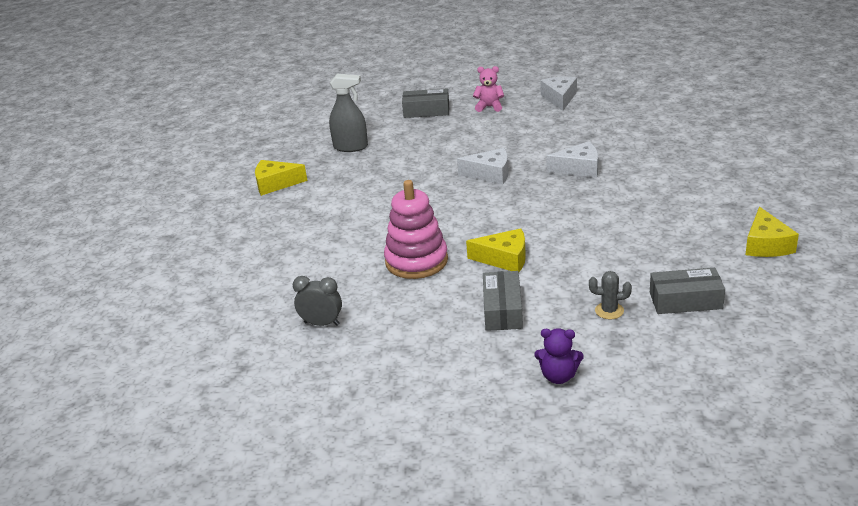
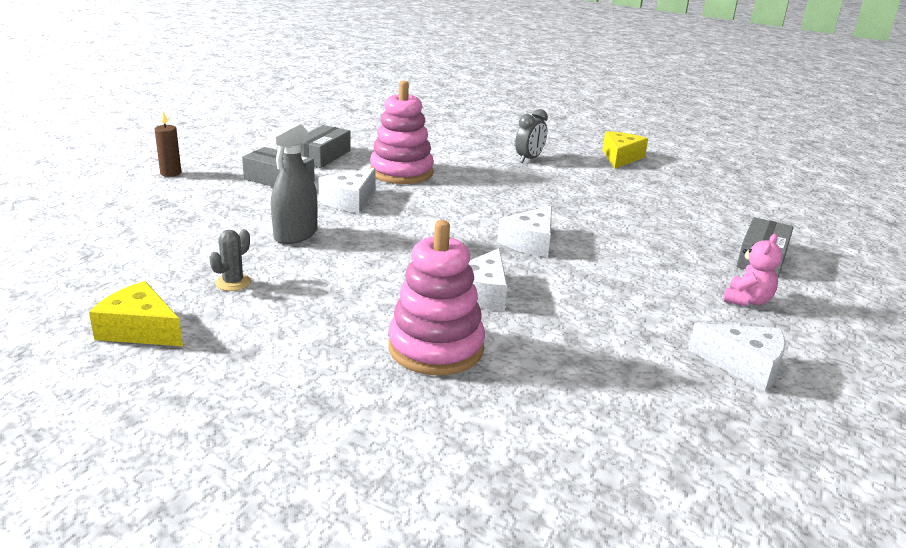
camera: 110 degrees right, 5 degrees down
grey clock [293,276,342,326] -> grey clock moved to [515,109,548,163]
grey spray bottle [329,74,368,152] -> grey spray bottle moved to [267,122,318,244]
yellow cheese [466,228,526,272] -> white cheese [318,168,376,213]
purple teddy bear [534,328,584,384] -> brown candle [155,111,181,177]
grey cactus [589,271,632,320] -> grey cactus moved to [209,229,251,291]
grey box [650,268,725,314] -> grey box moved to [300,125,351,168]
none -> pink stacking toy [388,220,485,375]

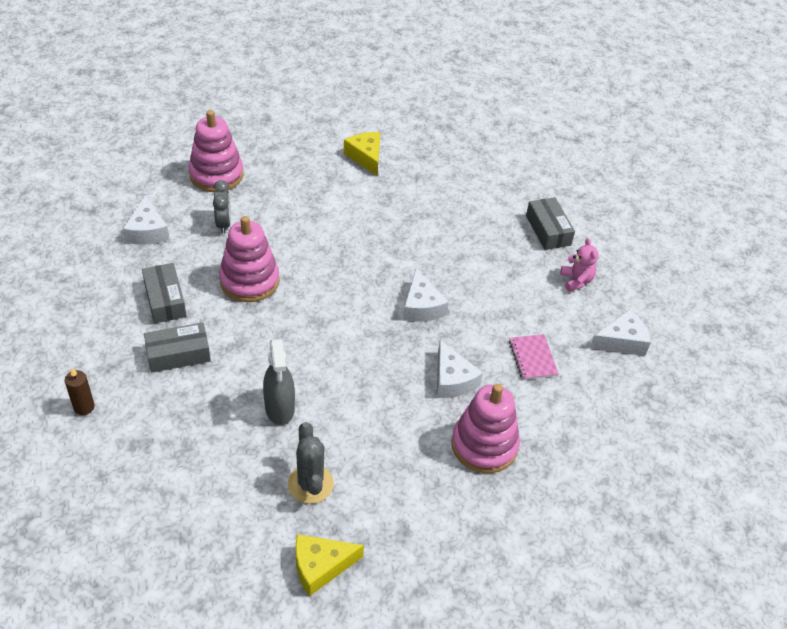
camera: 45 degrees left, 20 degrees up
grey cactus [209,229,251,291] -> grey cactus [288,422,334,504], size x1.61
white cheese [318,168,376,213] -> white cheese moved to [123,195,170,245]
grey clock [515,109,548,163] -> grey clock moved to [213,180,231,234]
none -> pink stacking toy [189,110,244,192]
none -> pink notebook [509,334,559,380]

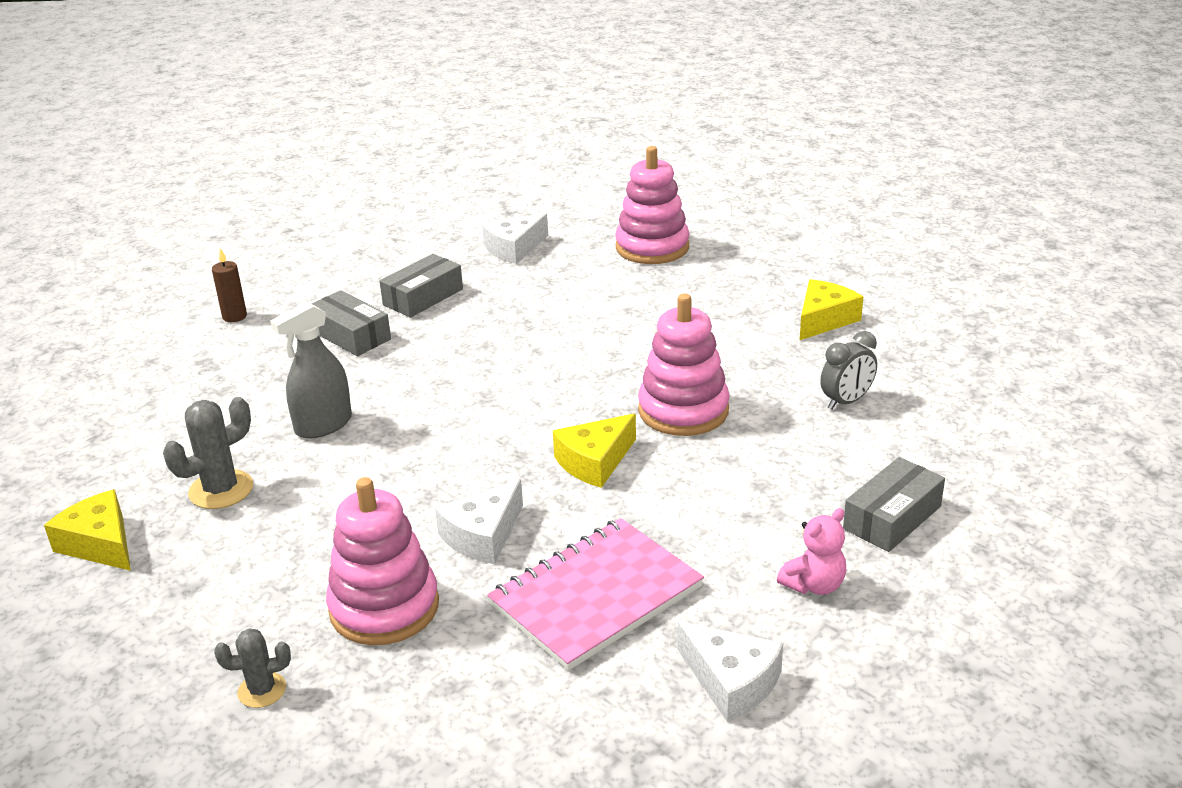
camera: 65 degrees right, 15 degrees down
grey clock [213,180,231,234] -> grey clock moved to [820,331,877,410]
pink stacking toy [219,216,279,302] -> pink stacking toy moved to [638,293,730,436]
white cheese [403,269,449,322] -> yellow cheese [553,414,636,488]
pink notebook [509,334,559,380] -> pink notebook [487,518,704,671], size x1.93
none -> grey cactus [214,628,291,708]

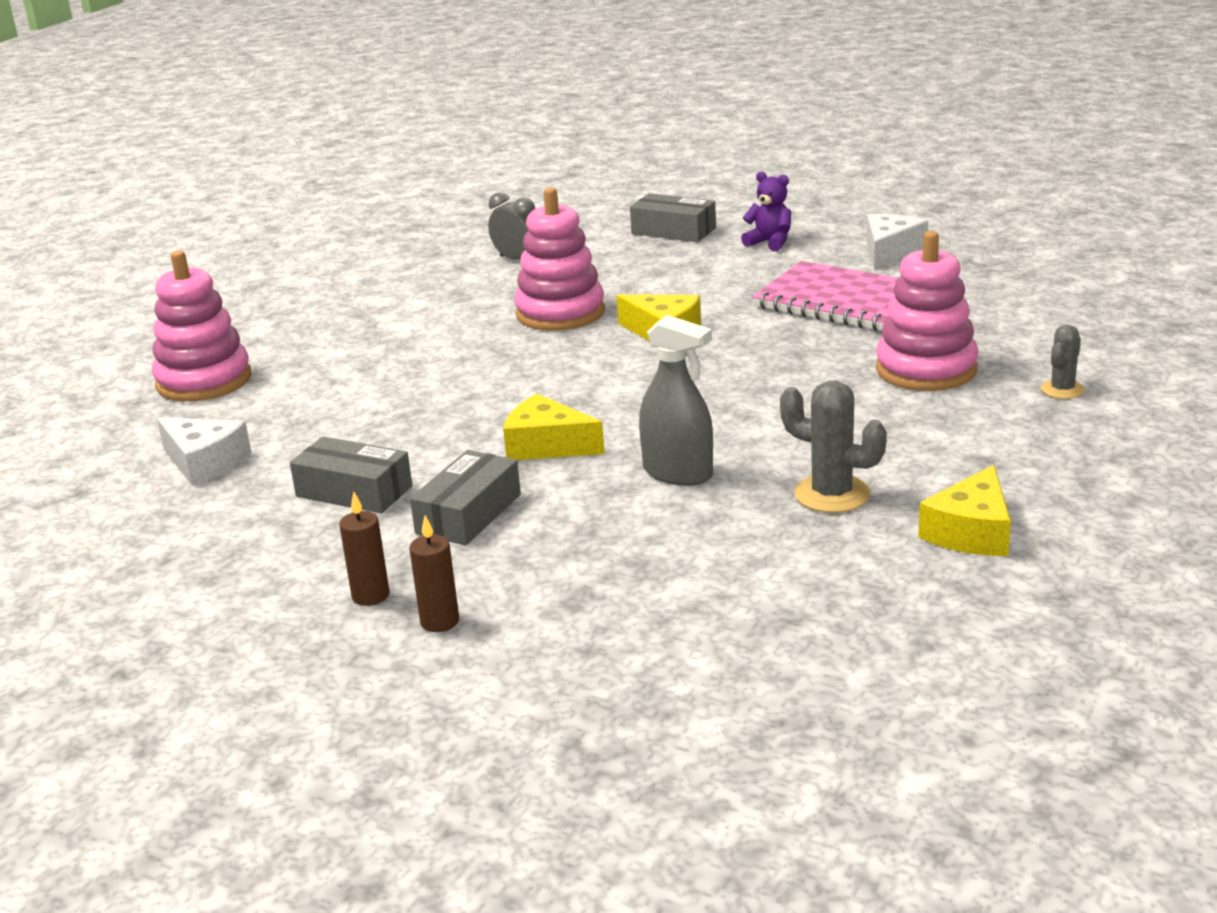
camera: 105 degrees left, 5 degrees down
grey cactus [214,628,291,708] -> grey cactus turned 60 degrees clockwise [1041,325,1085,399]
white cheese [435,479,523,564] -> none
pink teddy bear [777,508,846,595] -> purple teddy bear [741,171,791,251]
yellow cheese [800,279,863,340] -> yellow cheese moved to [503,394,605,460]
none -> brown candle [339,492,390,606]

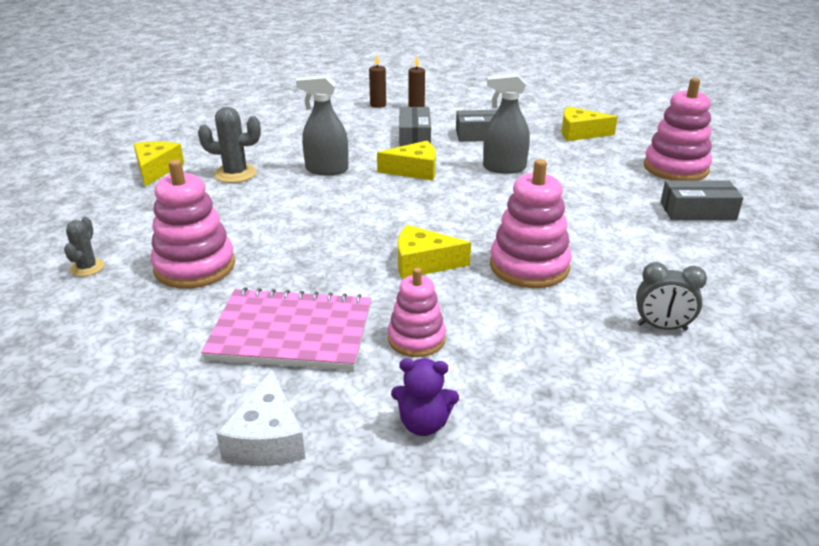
camera: 150 degrees right, 5 degrees up
white cheese [157,418,251,486] -> yellow cheese [562,106,618,141]
grey box [630,193,716,242] -> grey box moved to [660,180,743,220]
none -> pink stacking toy [388,267,446,357]
none -> grey spray bottle [483,74,530,174]

